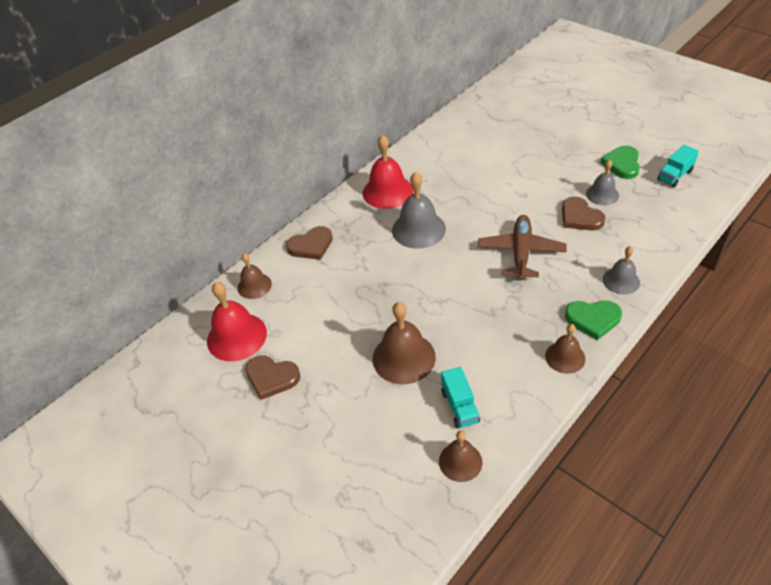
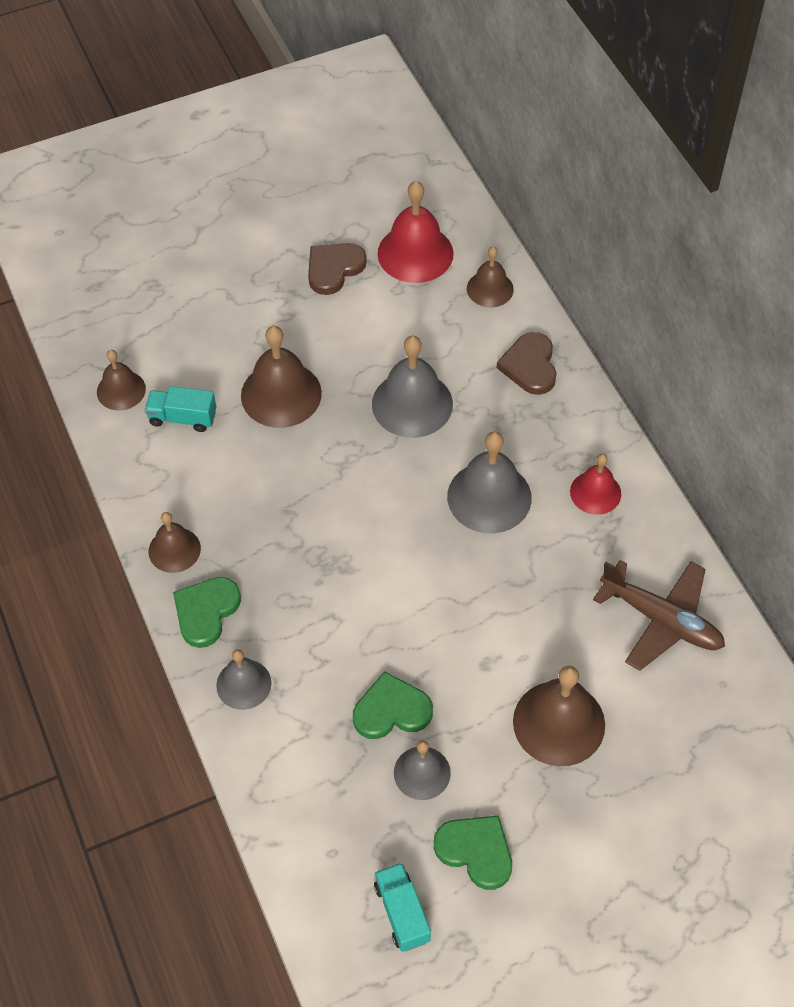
camera: 110 degrees right, 10 degrees up
red bell [363,135,413,209] -> red bell [570,454,621,515], size x0.61
brown plane [478,215,566,280] -> brown plane moved to [593,560,725,671]
brown heart [562,197,606,231] -> green heart [353,671,433,739]
none -> grey bell [372,336,453,438]
none -> brown bell [513,666,605,766]

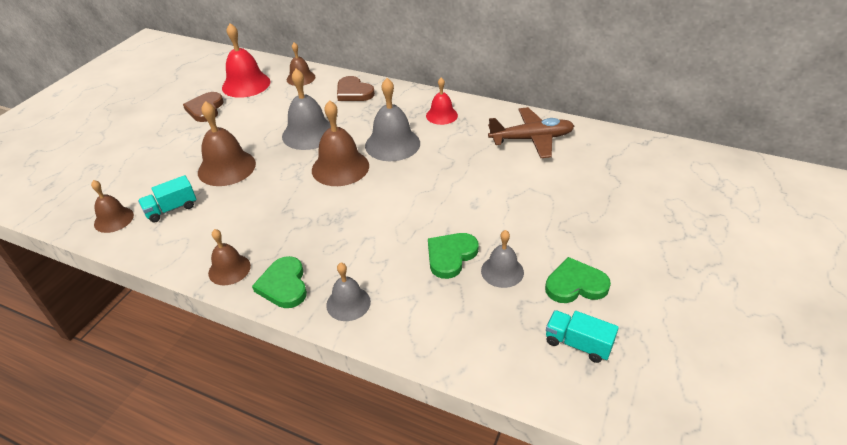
camera: 40 degrees left, 15 degrees down
brown bell [513,666,605,766] -> brown bell moved to [312,100,369,186]

